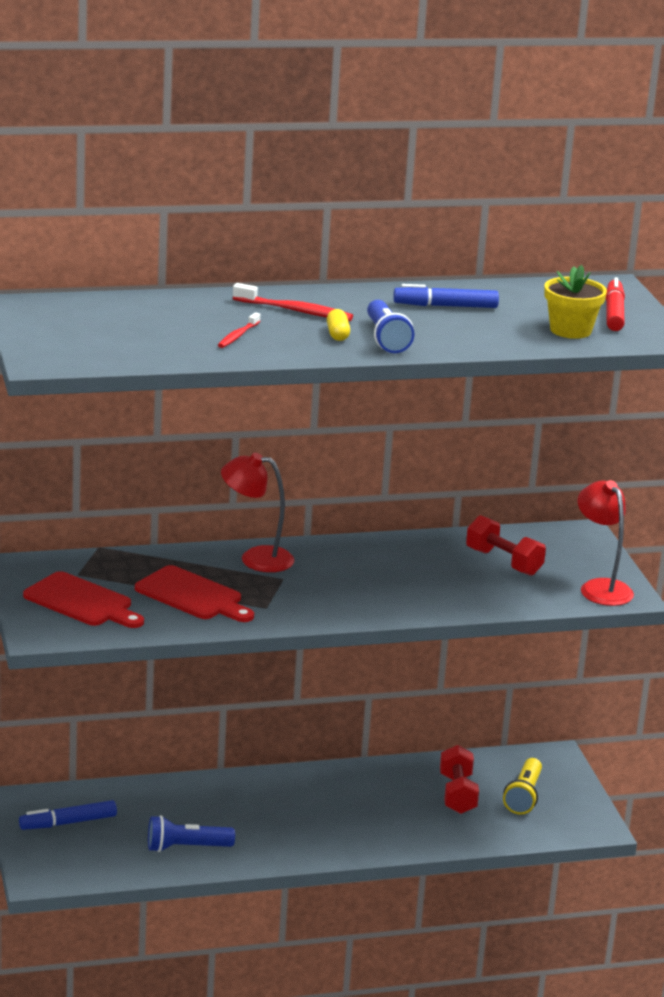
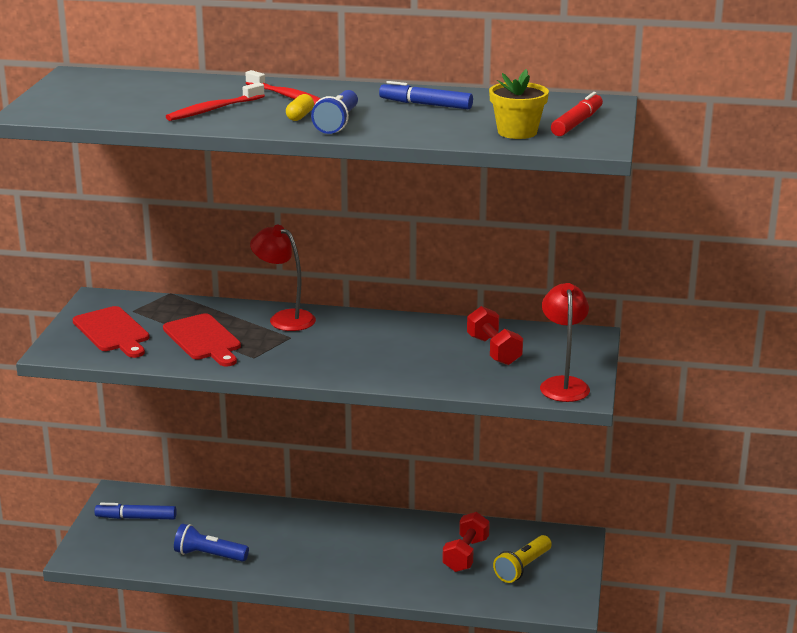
camera: 25 degrees right, 0 degrees up
red toothbrush [218,312,260,348] -> red toothbrush [166,82,265,121], size x1.60

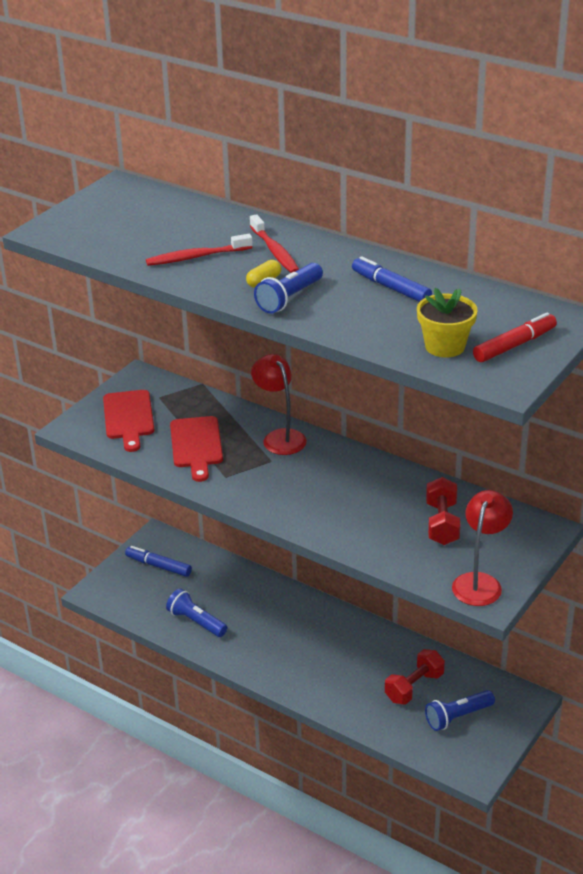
camera: 25 degrees right, 10 degrees up
yellow flashlight [493,535,552,583] -> blue flashlight [425,690,495,731]

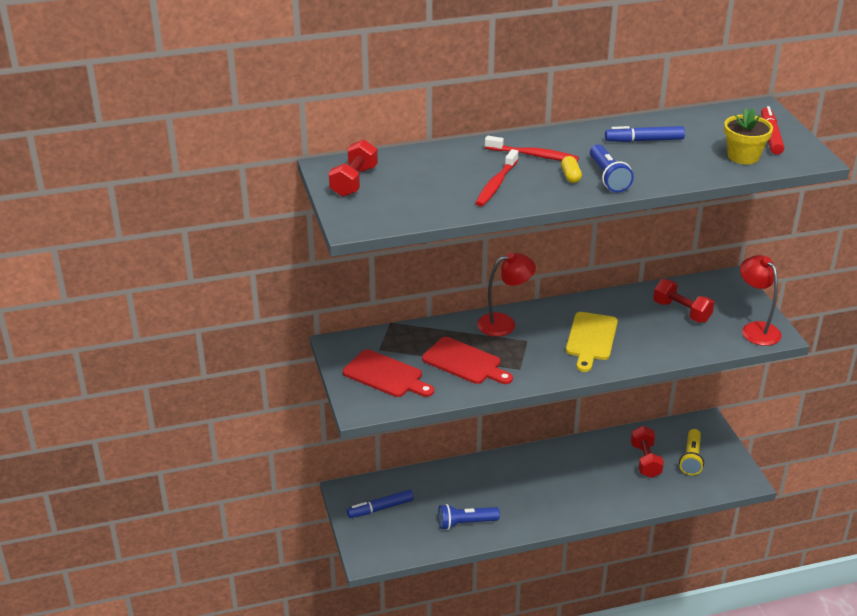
camera: 50 degrees left, 0 degrees up
red lamp [251,354,307,455] -> red lamp turned 150 degrees clockwise [477,252,536,336]
blue flashlight [425,690,495,731] -> yellow flashlight [679,429,704,475]
none -> red dumbbell [329,139,378,197]
none -> yellow cutting board [566,312,618,372]

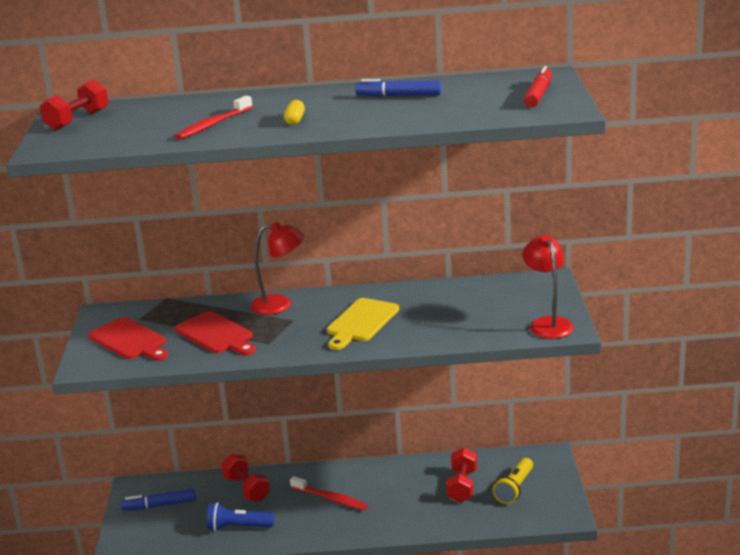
camera: 15 degrees right, 10 degrees down
red toothbrush [485,136,579,162] -> red toothbrush moved to [290,476,367,510]
blue flashlight [590,144,634,192] -> none
red dumbbell [653,279,714,323] -> red dumbbell moved to [222,454,270,502]
yellow flower pot [724,108,773,164] -> none

